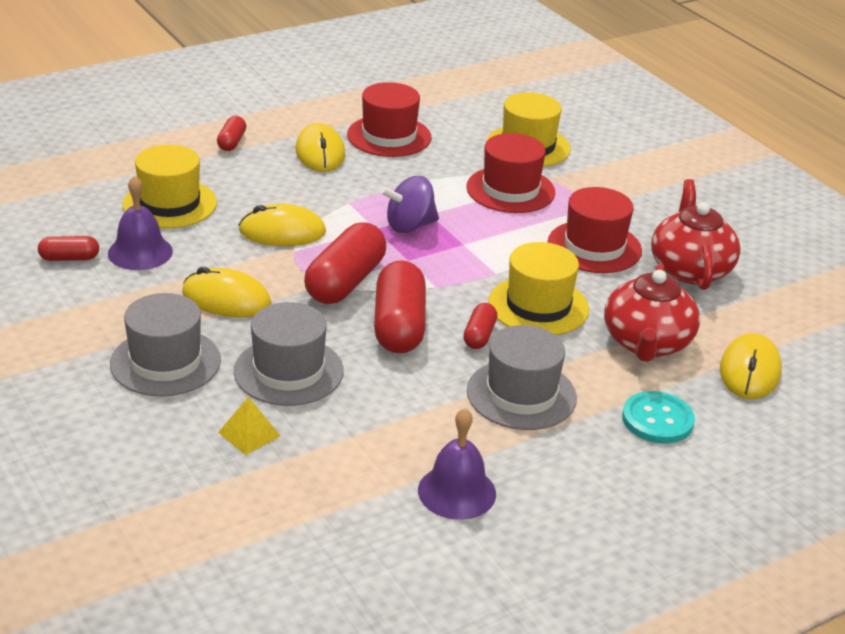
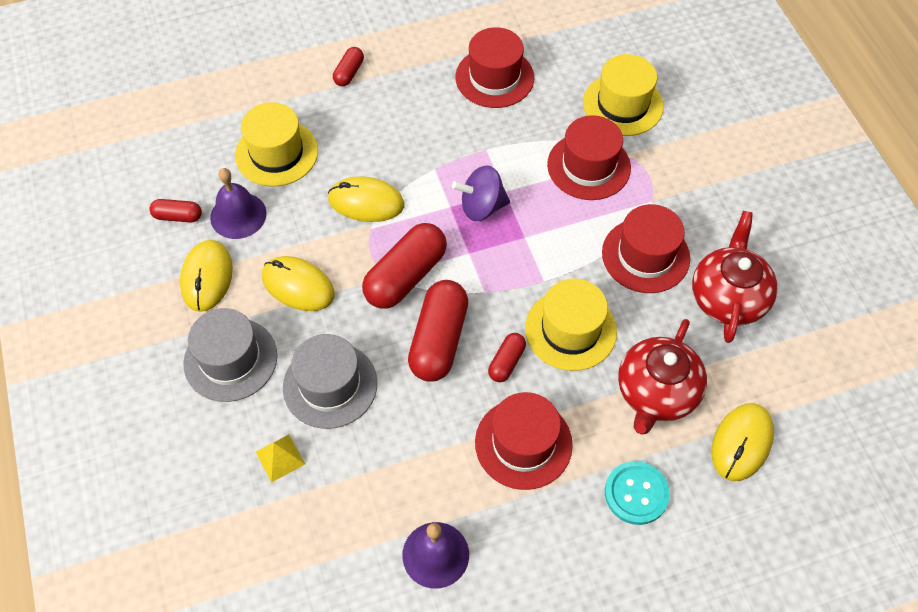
camera: 15 degrees right, 25 degrees up
yellow mouse [296,123,345,172] -> yellow mouse moved to [180,240,233,312]
grey hat [467,325,577,430] -> red hat [475,392,573,490]

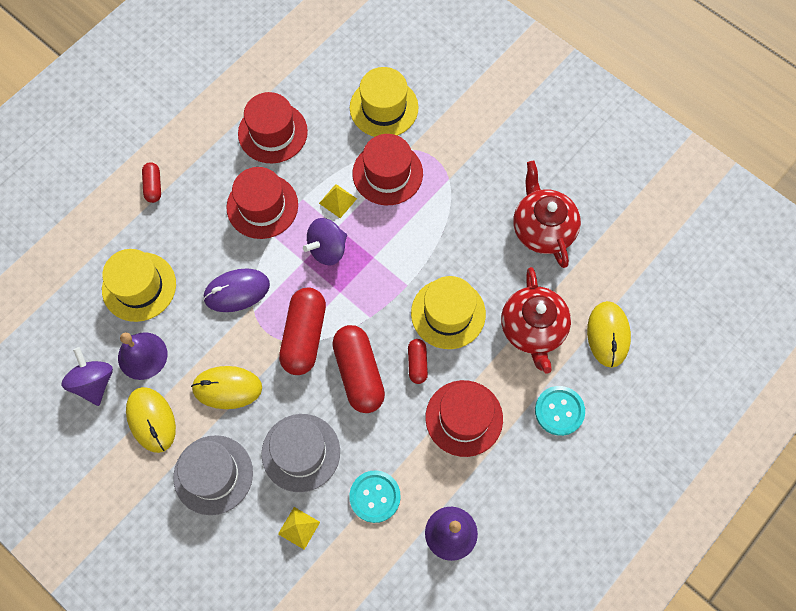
camera: 30 degrees left, 10 degrees up
red capsule [149,199,202,223] -> purple spinning top [61,347,113,406]
yellow mouse [328,177,404,222] -> purple mouse [203,268,270,312]
red hat [602,204,690,293] -> red hat moved to [226,167,298,239]
none -> yellow pyramid [319,184,357,218]
none -> turquoise button [349,470,401,523]

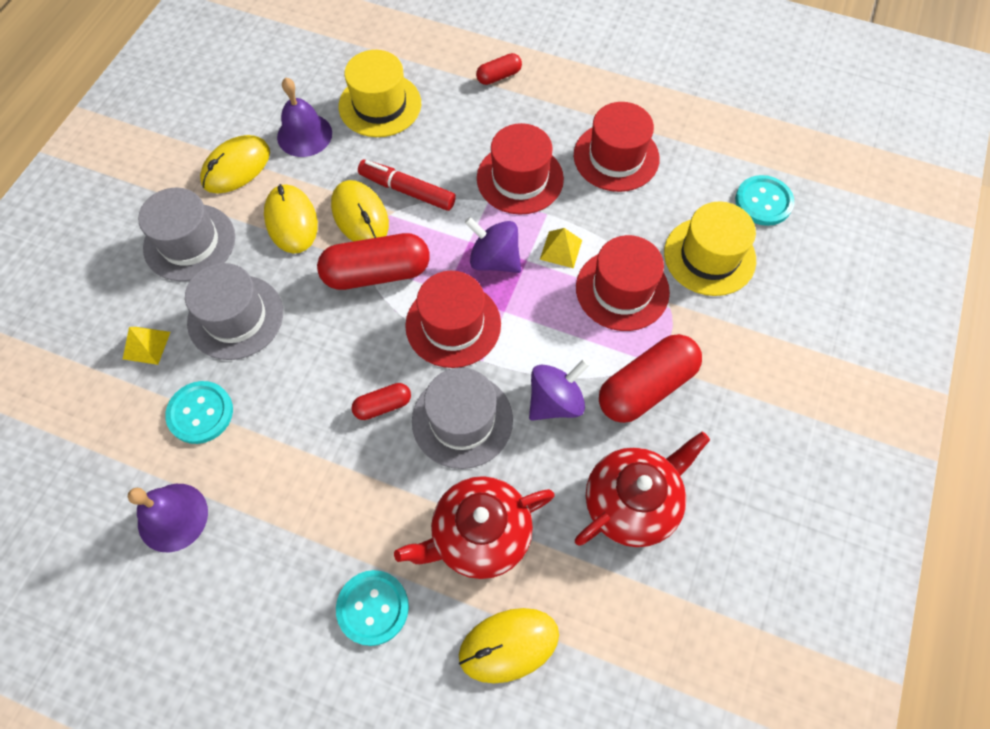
camera: 70 degrees right, 5 degrees down
purple spinning top [61,347,113,406] -> purple spinning top moved to [529,359,589,421]
purple mouse [203,268,270,312] -> red marker [358,159,456,211]
red capsule [332,325,385,413] -> red capsule moved to [599,334,702,423]
yellow hat [411,276,486,349] -> grey hat [412,368,513,469]
red hat [425,380,503,457] -> red hat moved to [405,271,501,368]
none -> yellow mouse [331,180,389,241]
none -> turquoise button [735,175,794,226]

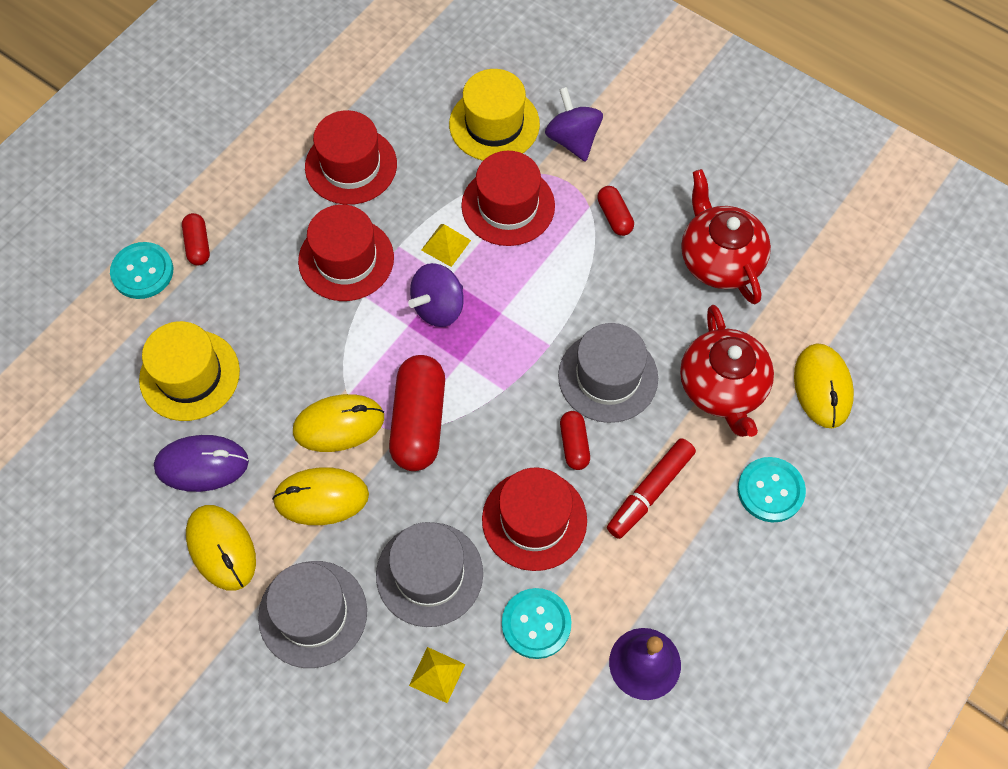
camera: 75 degrees left, 0 degrees up
purple bell [277,78,332,157] -> purple mouse [154,435,249,492]
red marker [358,159,456,211] -> red marker moved to [607,438,696,539]
red hat [405,271,501,368] -> red hat moved to [482,467,587,571]
purple spinning top [529,359,589,421] -> purple spinning top moved to [545,87,603,162]
red capsule [599,334,702,423] -> red capsule [597,186,634,236], size x0.51
turquoise button [735,175,794,226] -> turquoise button moved to [110,242,173,299]

